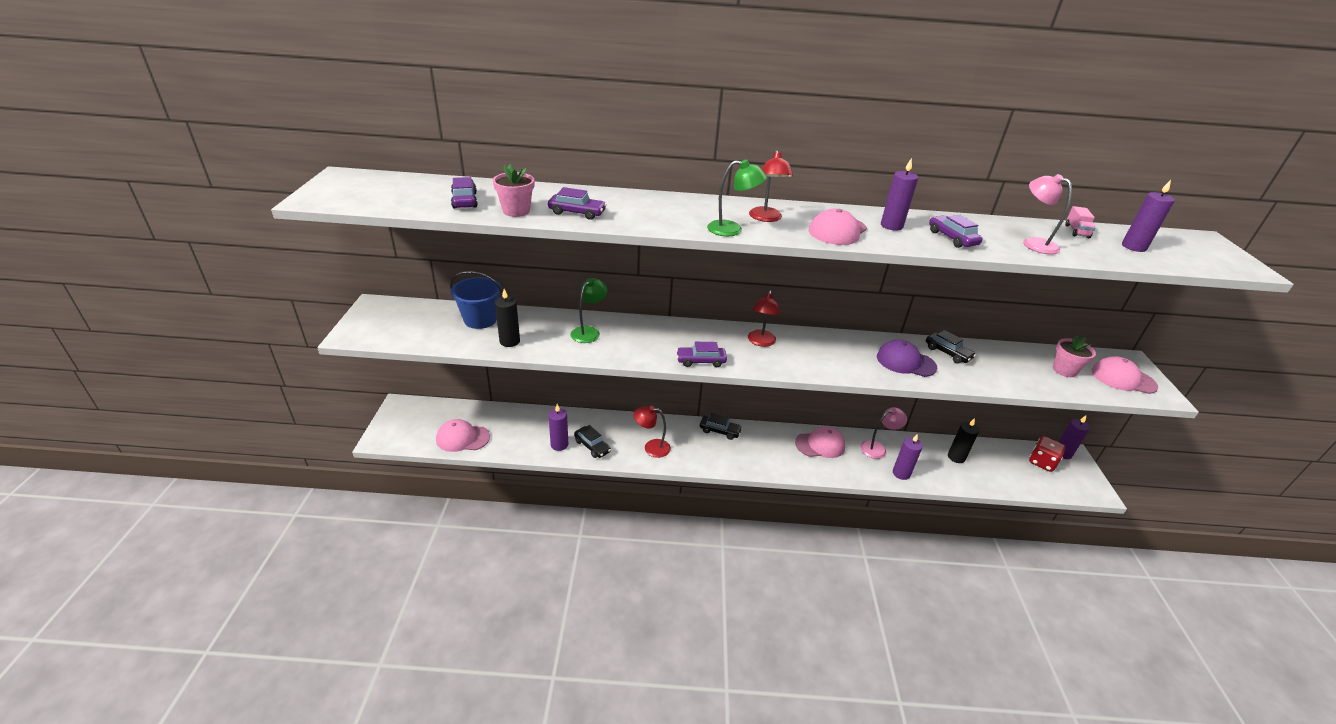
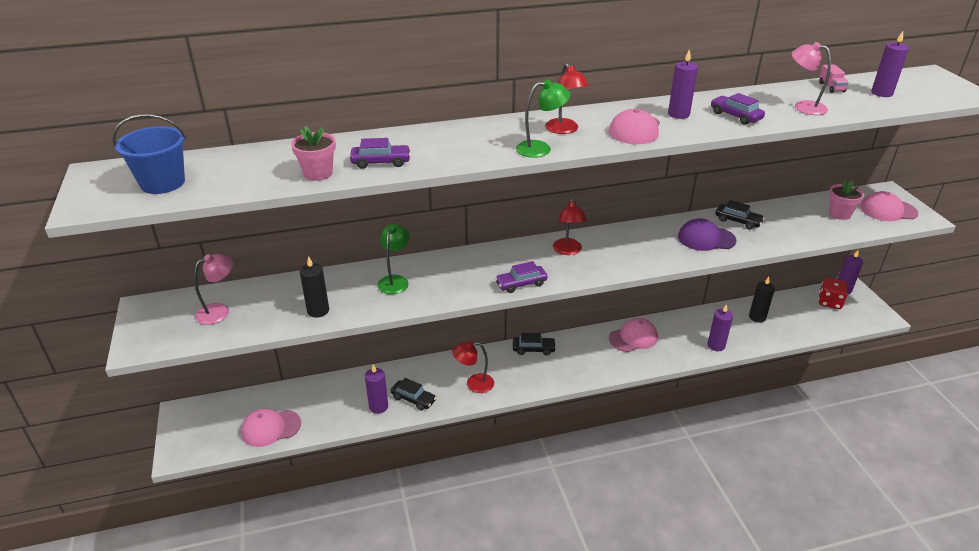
camera: 15 degrees left, 0 degrees up
blue bucket [450,271,502,329] -> blue bucket moved to [112,114,186,194]
purple car [451,177,478,208] -> none
pink lamp [860,407,907,459] -> pink lamp moved to [194,254,233,325]

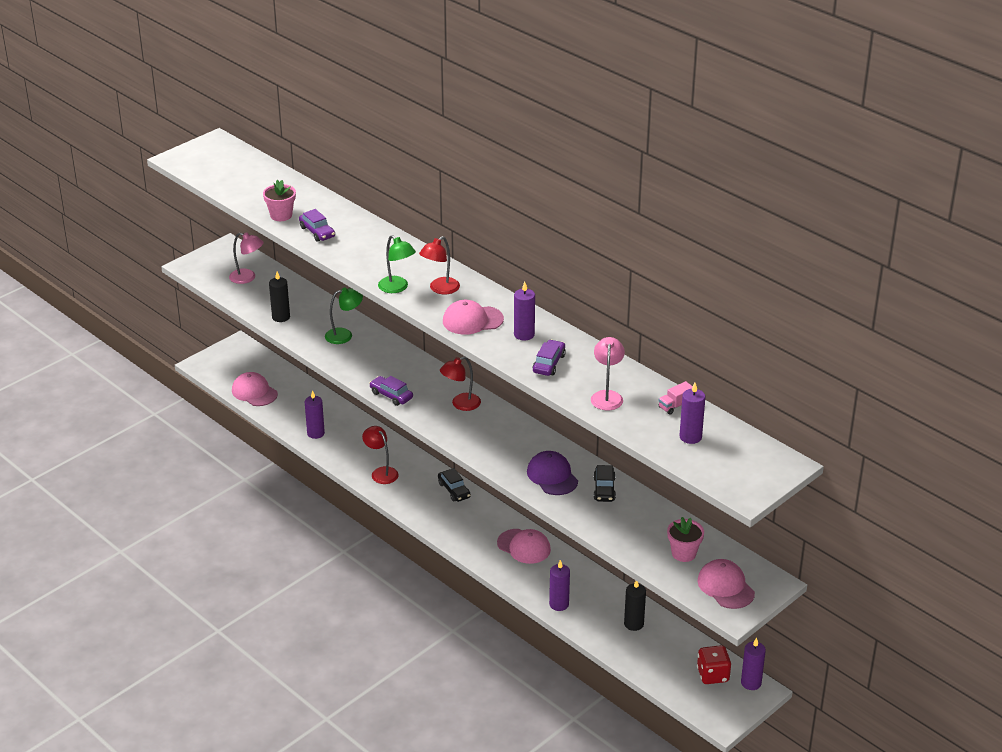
camera: 60 degrees right, 0 degrees up
blue bucket [112,114,186,194] -> none
black car [391,378,437,411] -> none

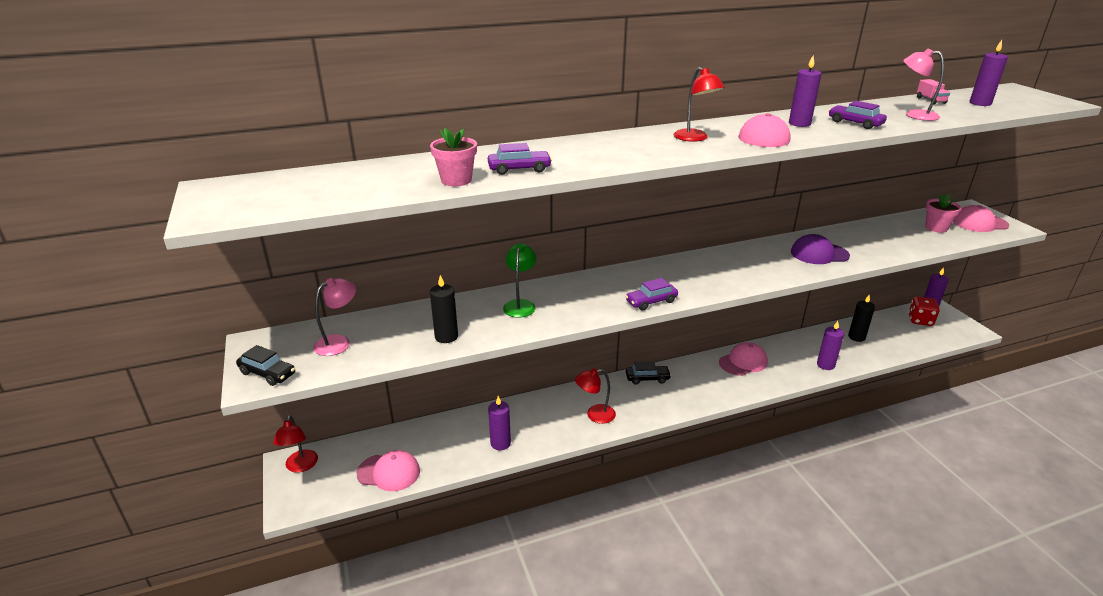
camera: 65 degrees left, 5 degrees down
pink cap [232,372,278,406] -> pink cap turned 150 degrees counterclockwise [357,450,420,491]
green lamp [378,235,416,293] -> none
red lamp [440,356,481,411] -> red lamp moved to [273,415,318,473]
black car [593,465,616,502] -> black car moved to [236,345,295,386]

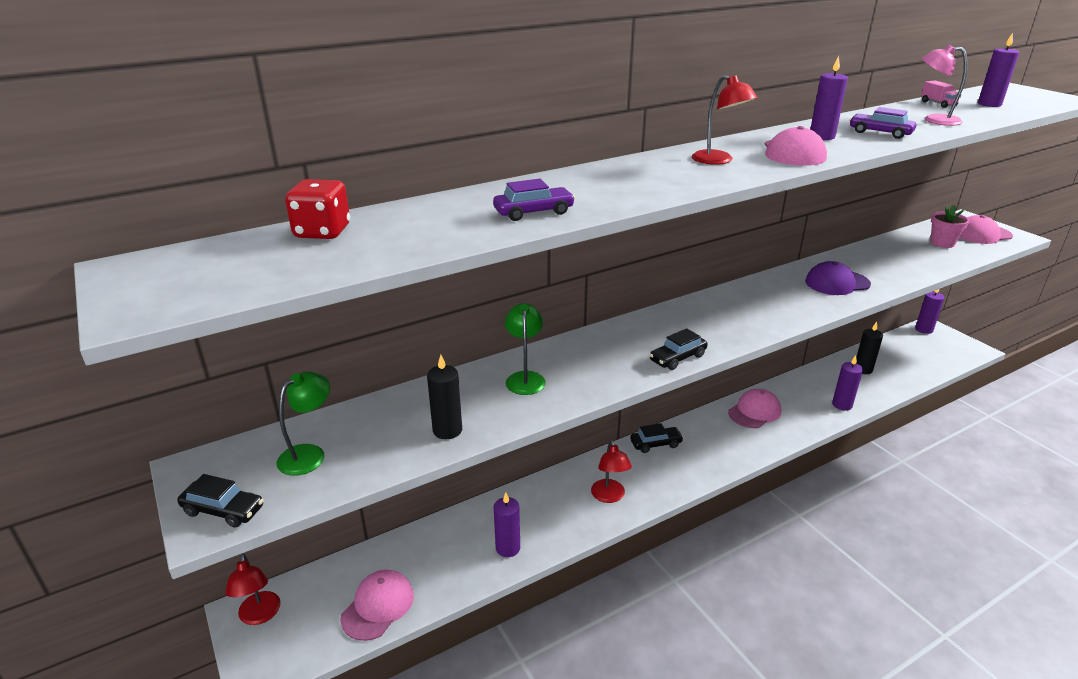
camera: 10 degrees left, 0 degrees up
pink lamp [313,278,356,356] -> green lamp [277,372,330,476]
pink cap [357,450,420,491] -> pink cap turned 60 degrees counterclockwise [340,570,414,641]
pink flower pot [430,128,477,186] -> none
red lamp [575,368,616,424] -> red lamp turned 75 degrees counterclockwise [591,440,632,503]
purple car [625,278,678,311] -> black car [649,328,708,370]
red dice [908,296,940,326] -> red dice moved to [285,179,350,239]

